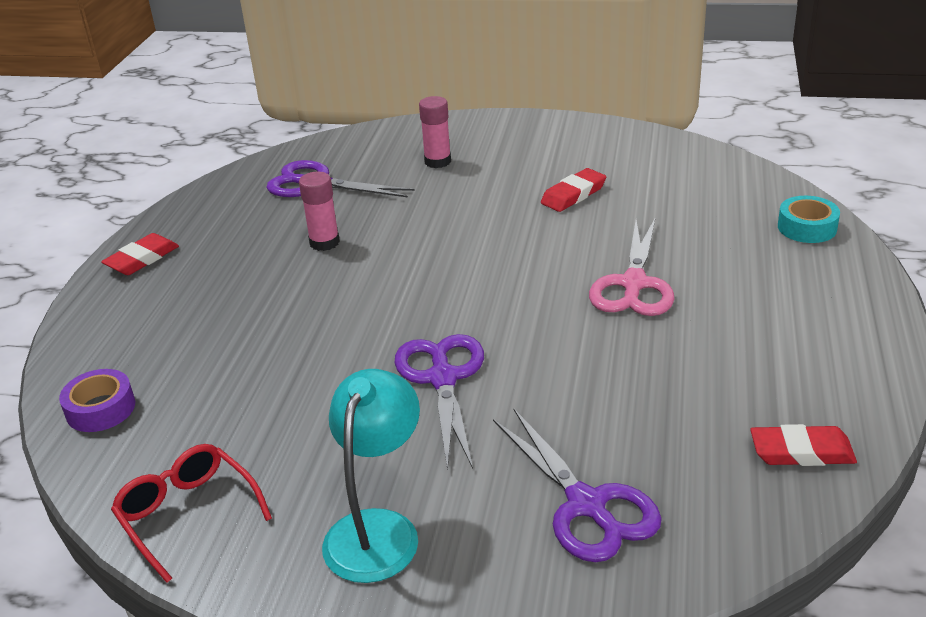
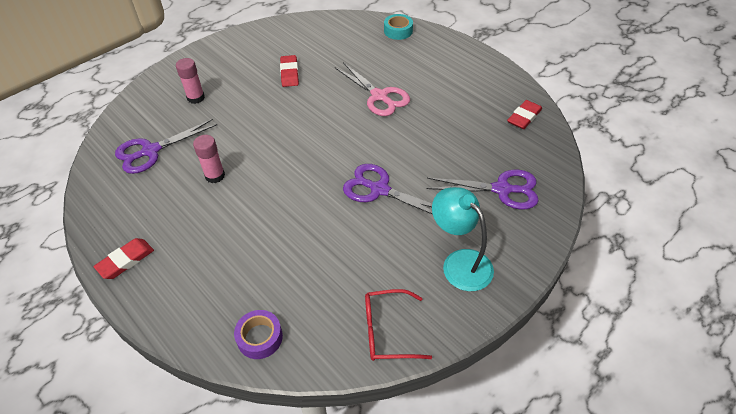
camera: 55 degrees left, 15 degrees up
red eraser [101,233,179,275] -> red eraser turned 60 degrees clockwise [93,238,154,279]

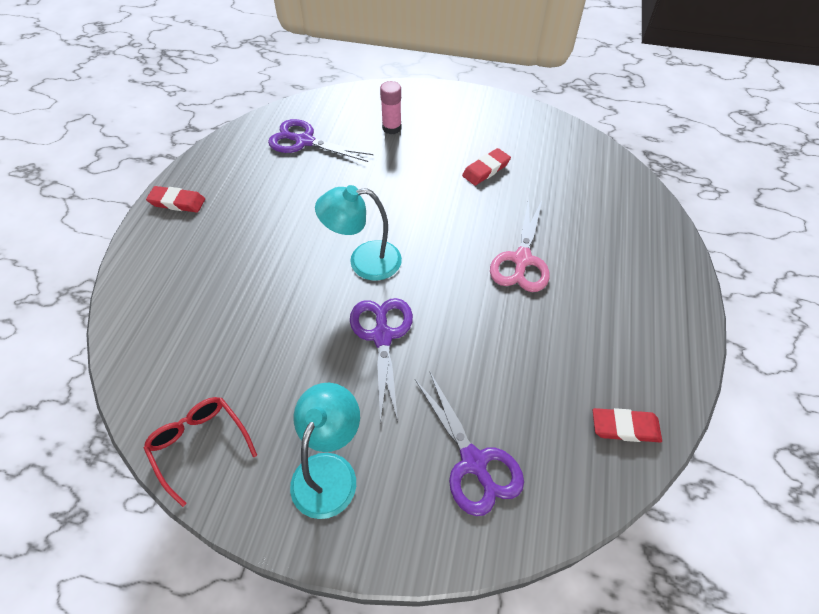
camera: 55 degrees right, 5 degrees up
pink glue stick [193,135,225,183] -> none
purple tape [234,310,283,359] -> none
turquoise tape [384,14,413,40] -> none
none -> turquoise lamp [315,185,402,281]

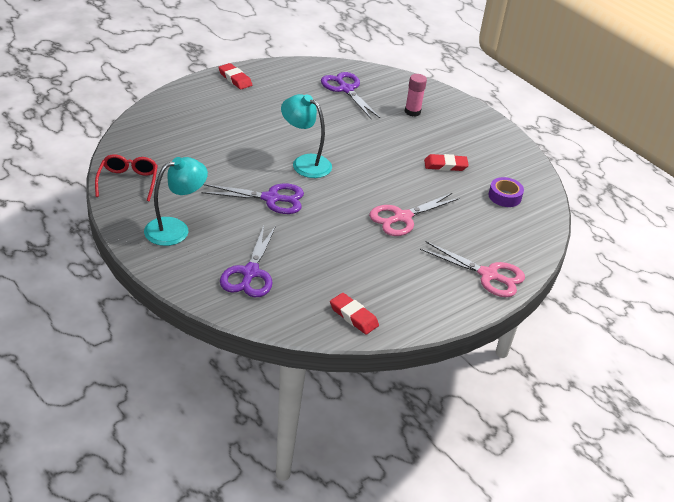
camera: 35 degrees right, 15 degrees down
purple scissors [350,298,413,423] -> purple scissors turned 60 degrees clockwise [201,183,304,214]
none -> pink scissors [420,241,525,297]
none -> purple tape [488,177,524,207]

